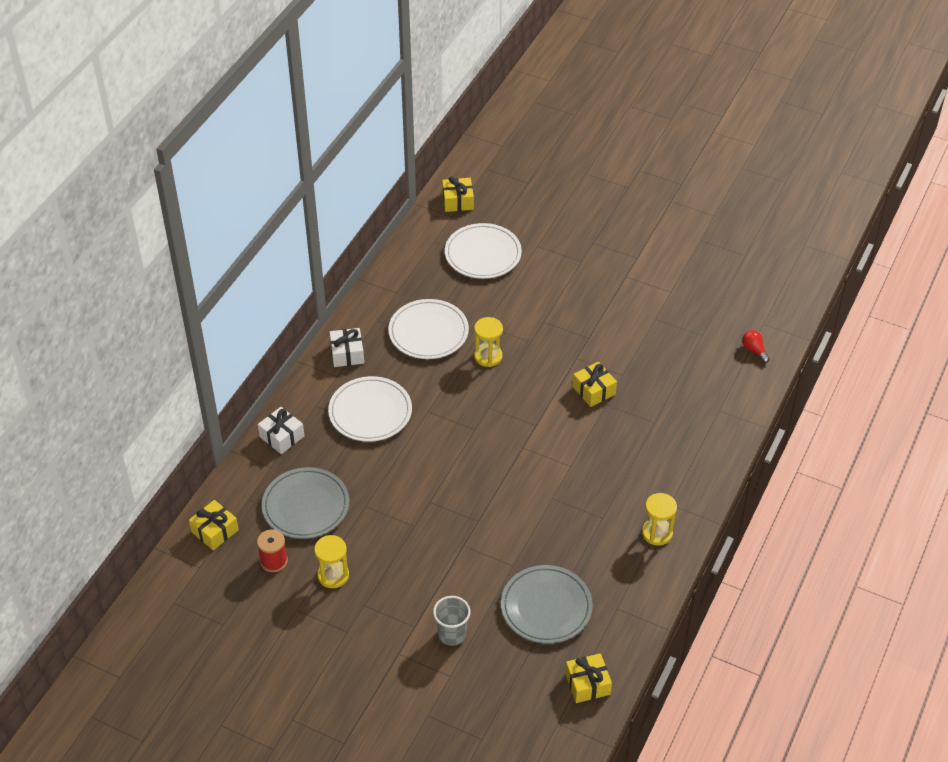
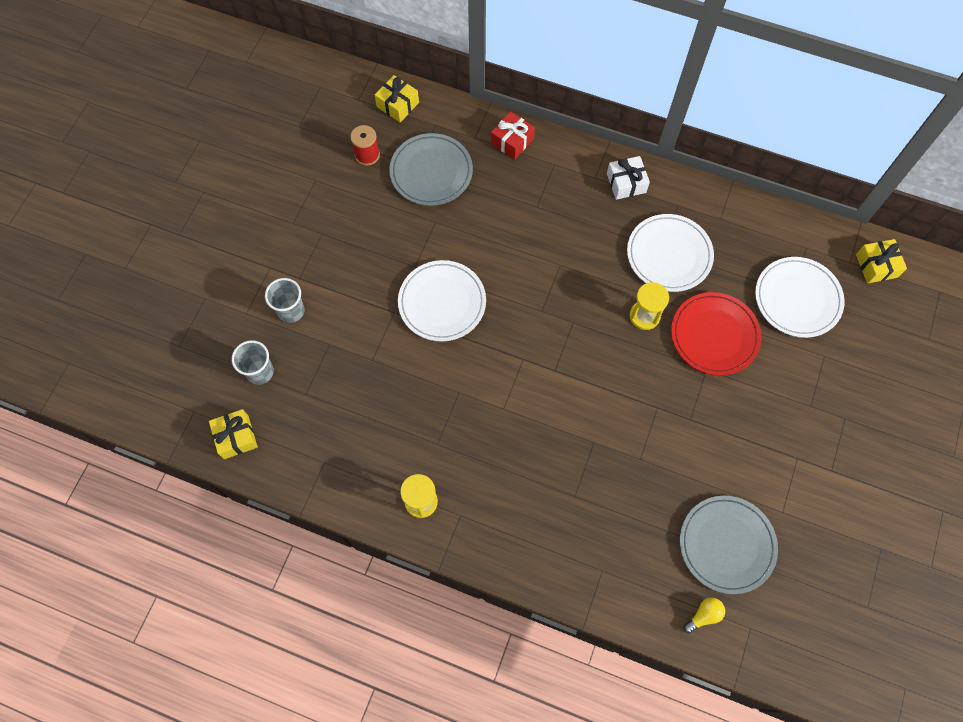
camera: 85 degrees right, 20 degrees up
white gift [258,407,304,454] -> red gift [491,111,535,160]
yellow hourglass [314,535,349,588] -> none
white plate [328,376,412,442] -> white plate moved to [398,260,486,342]
grey plate [501,565,593,644] -> grey plate moved to [680,496,778,594]
yellow gift [573,362,617,407] -> none
red light bulb [742,330,770,363] -> yellow light bulb [683,597,725,634]
none -> grey cup [232,340,274,385]
none -> red plate [671,292,761,376]

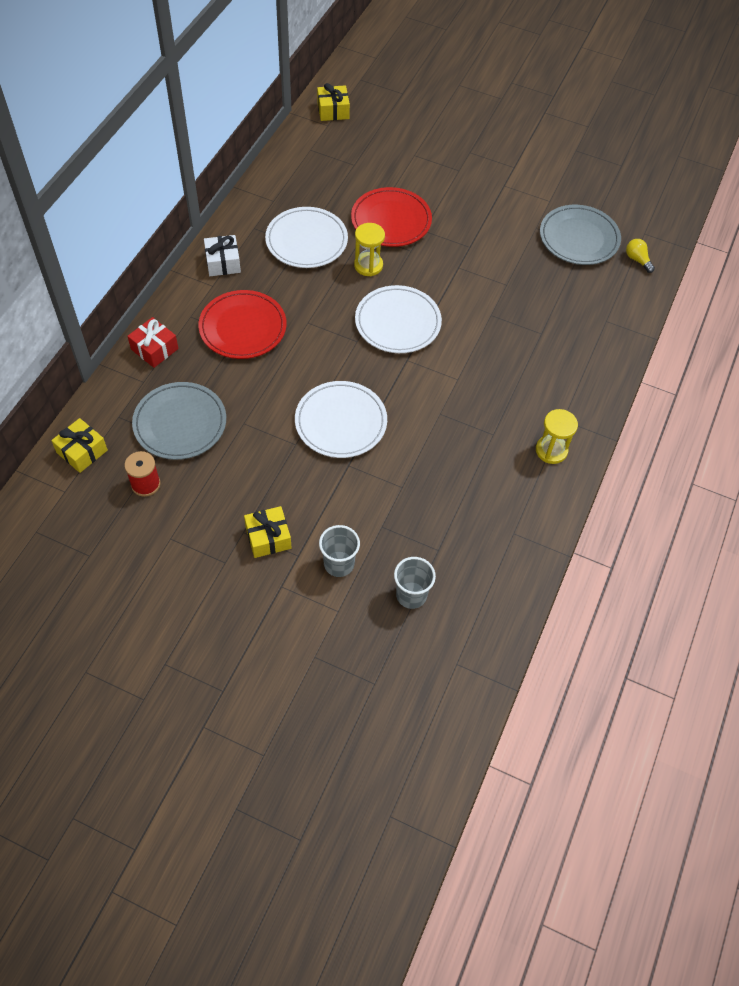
camera: 90 degrees left, 10 degrees down
yellow gift [209,409,258,459] -> yellow gift moved to [244,506,291,558]
white plate [755,257,845,338] -> white plate moved to [355,285,442,353]
none -> red plate [198,290,287,359]

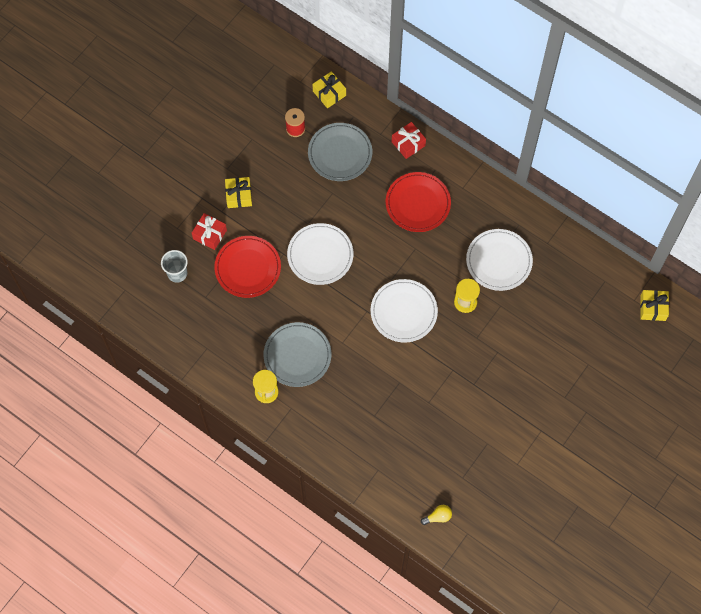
camera: 105 degrees right, 10 degrees up
white gift [204,235,241,276] -> none
grey cup [319,525,360,577] -> red gift [192,213,227,250]
red plate [351,187,432,247] -> red plate moved to [214,236,281,298]
grey plate [540,205,621,265] -> grey plate moved to [263,322,331,387]

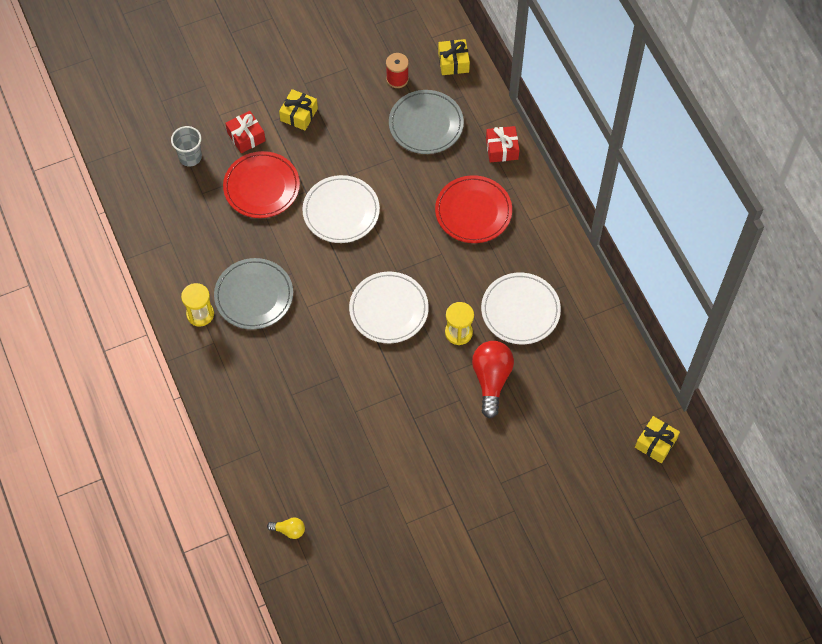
camera: 30 degrees right, 5 degrees down
none -> red light bulb [472,341,514,419]

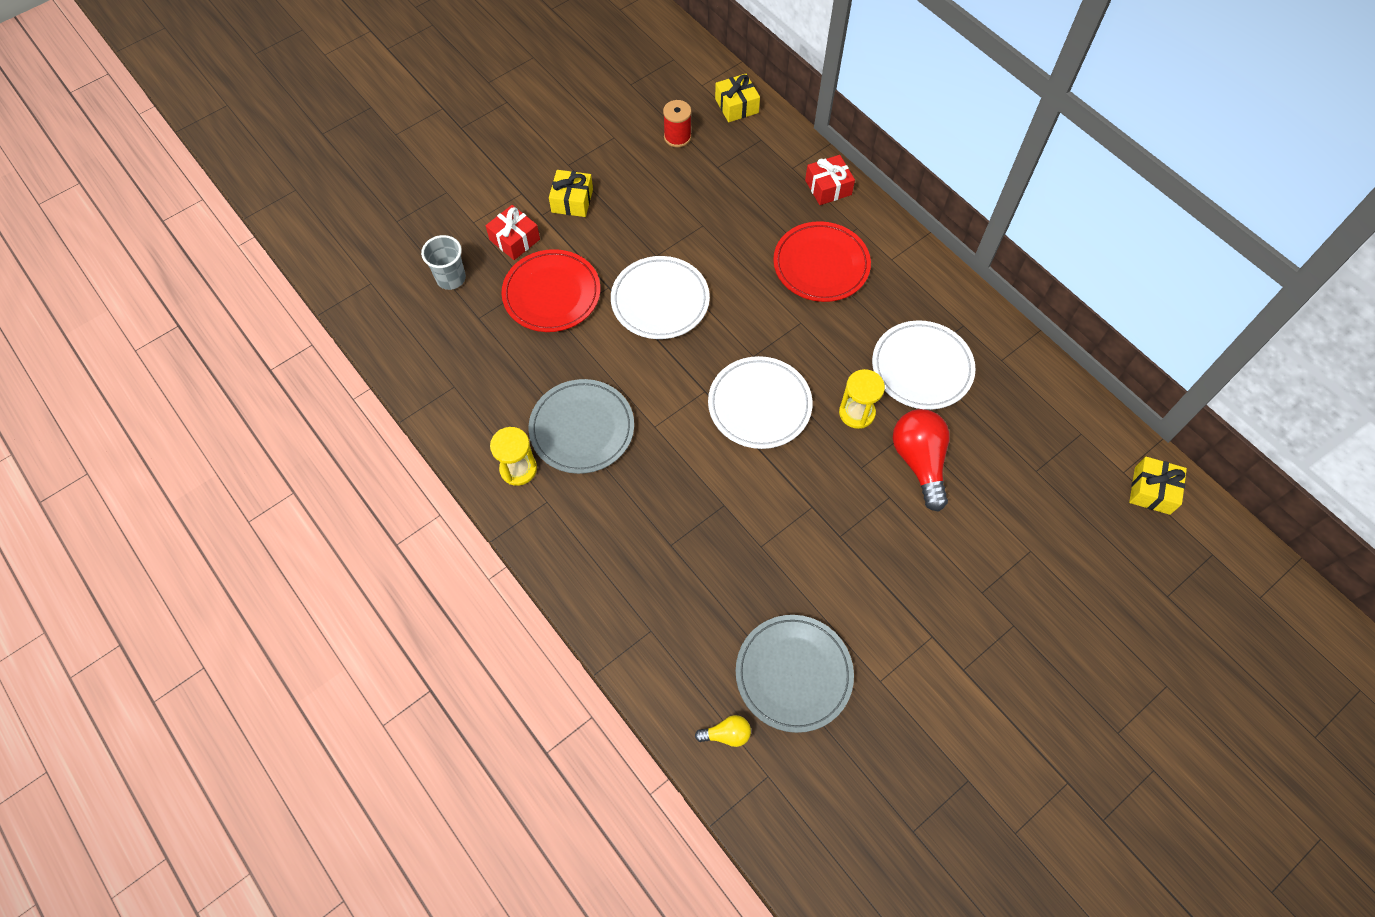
camera: 15 degrees left, 0 degrees up
grey plate [389,90,464,154] -> grey plate moved to [736,615,854,733]

